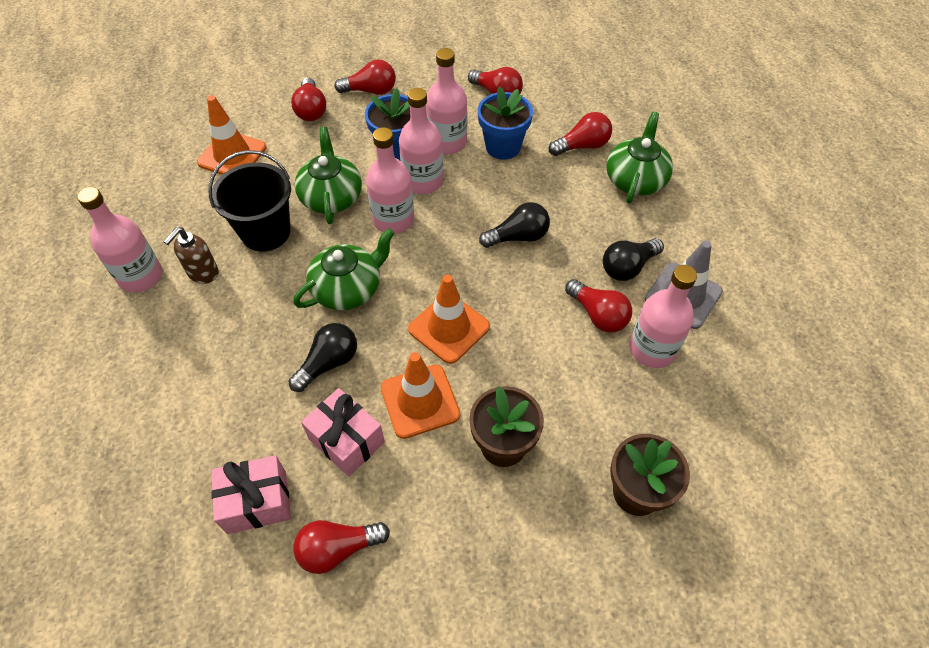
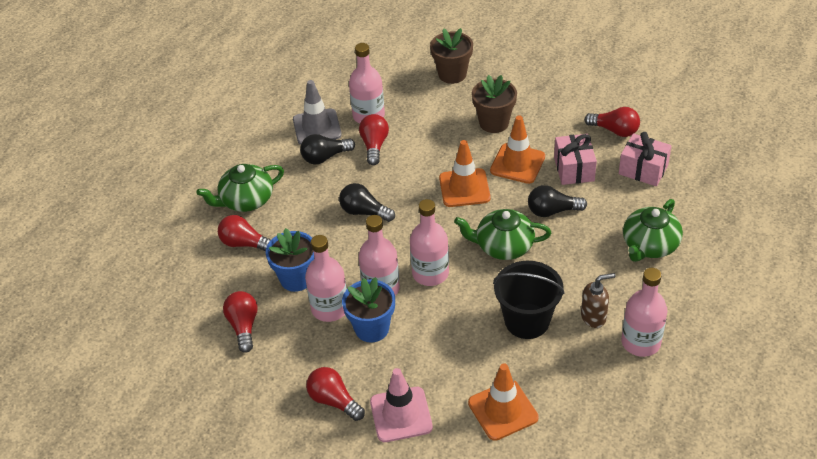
camera: 135 degrees left, 10 degrees down
red light bulb [291,78,326,121] -> pink traffic cone [370,368,433,442]
green teapot [294,127,362,224] -> green teapot moved to [623,199,683,262]
black light bulb [603,238,664,281] -> black light bulb turned 150 degrees clockwise [300,134,355,165]

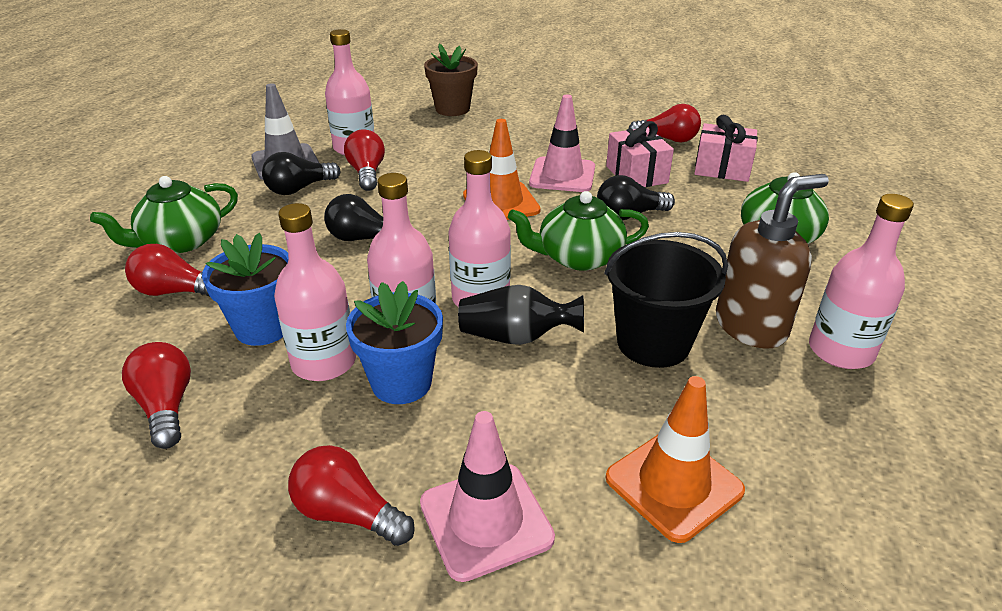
camera: 15 degrees left, 10 degrees down
brown flower pot [472,75,517,133] -> none
orange traffic cone [490,116,545,184] -> pink traffic cone [529,95,595,192]
brown soap dispenser [581,273,615,328] -> brown soap dispenser [716,174,829,349], size x1.64
none -> black vase [458,285,584,345]

